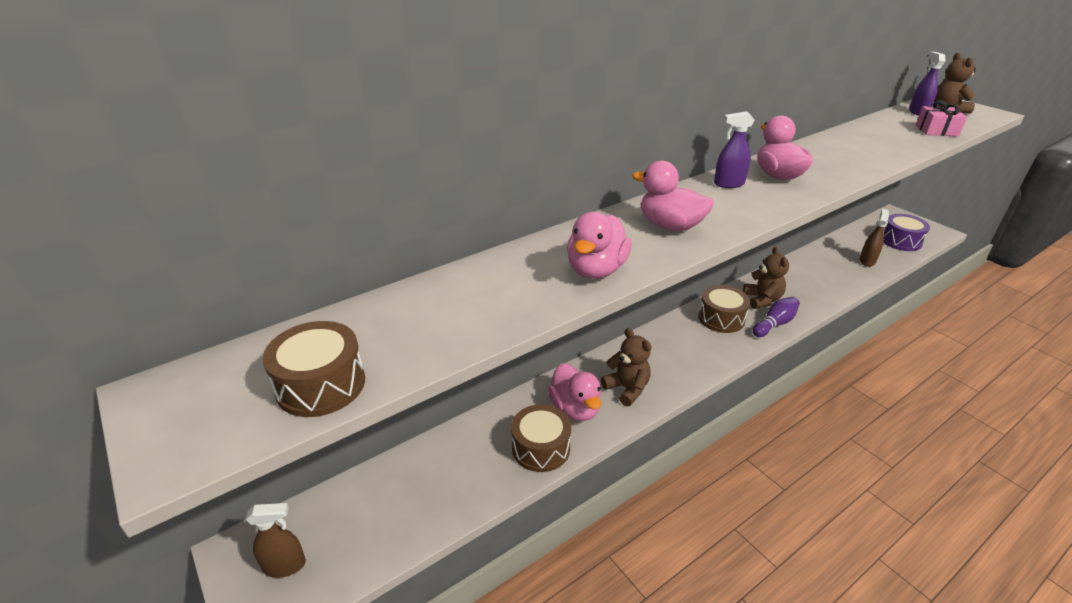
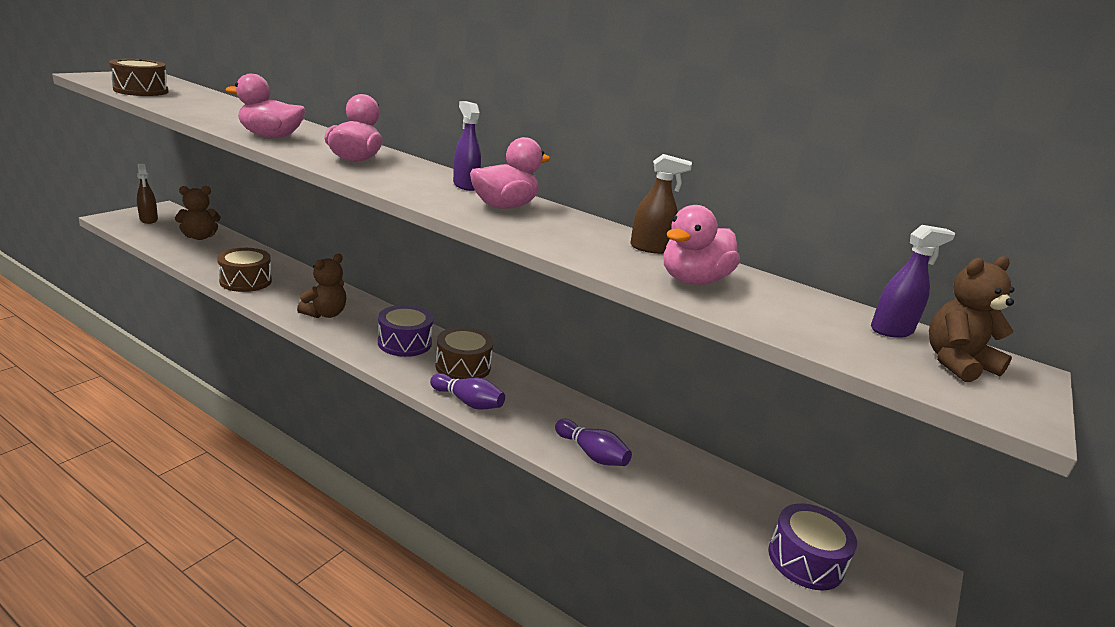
camera: 65 degrees right, 10 degrees down
pink duck [548,363,601,421] -> pink duck moved to [664,205,740,285]
brown teddy bear [743,247,789,309] -> brown teddy bear moved to [175,186,221,240]
brown spray bottle [860,209,889,267] -> brown spray bottle moved to [630,154,692,254]
pink gift [916,100,967,136] -> none
none -> purple drum [378,305,433,357]
none -> purple bowling pin [555,419,632,466]

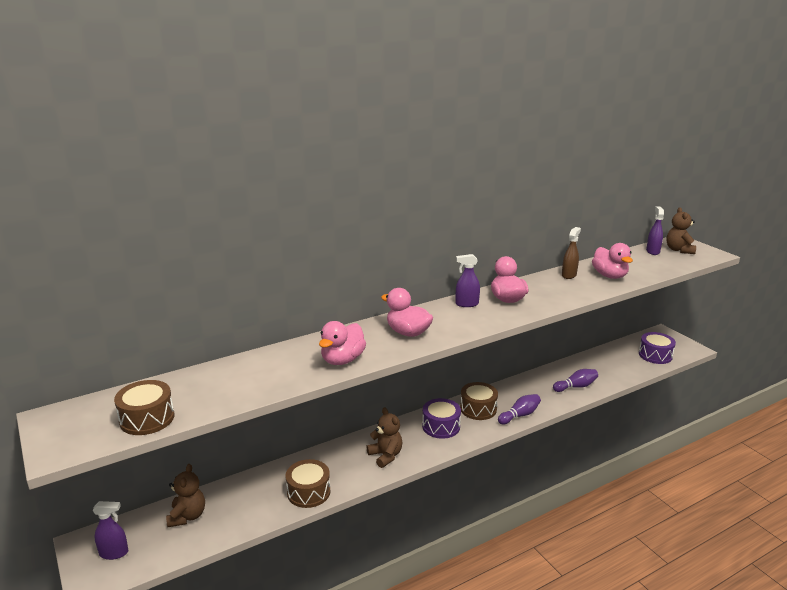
camera: 60 degrees left, 0 degrees up
brown spray bottle [137,164,158,224] -> purple spray bottle [92,501,128,560]

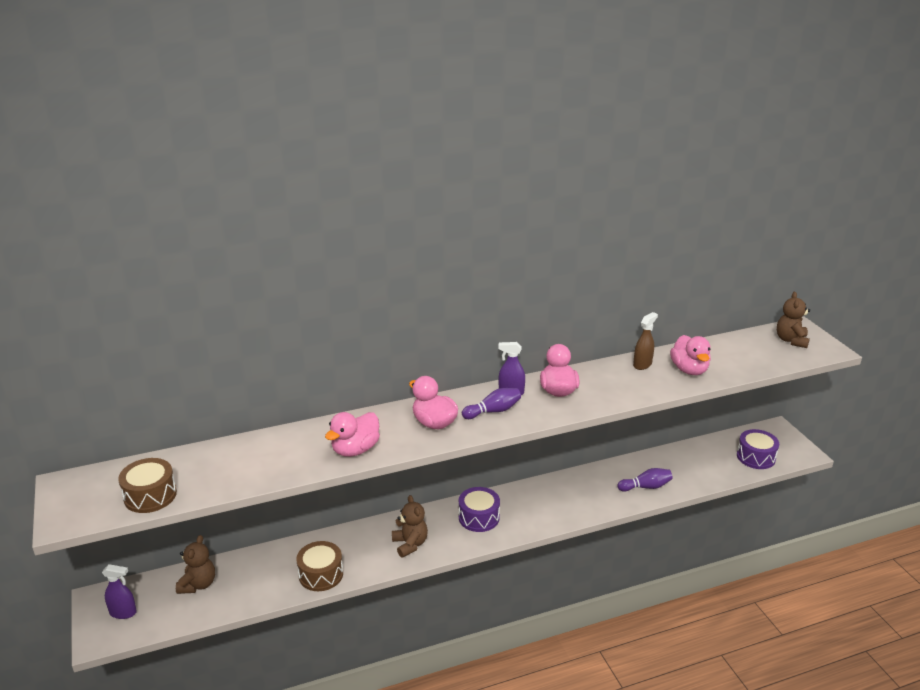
camera: 10 degrees right, 5 degrees up
brown drum [460,382,498,420] -> none
purple bowling pin [498,394,541,425] -> purple bowling pin moved to [462,388,521,419]
purple spray bottle [646,206,664,255] -> none

